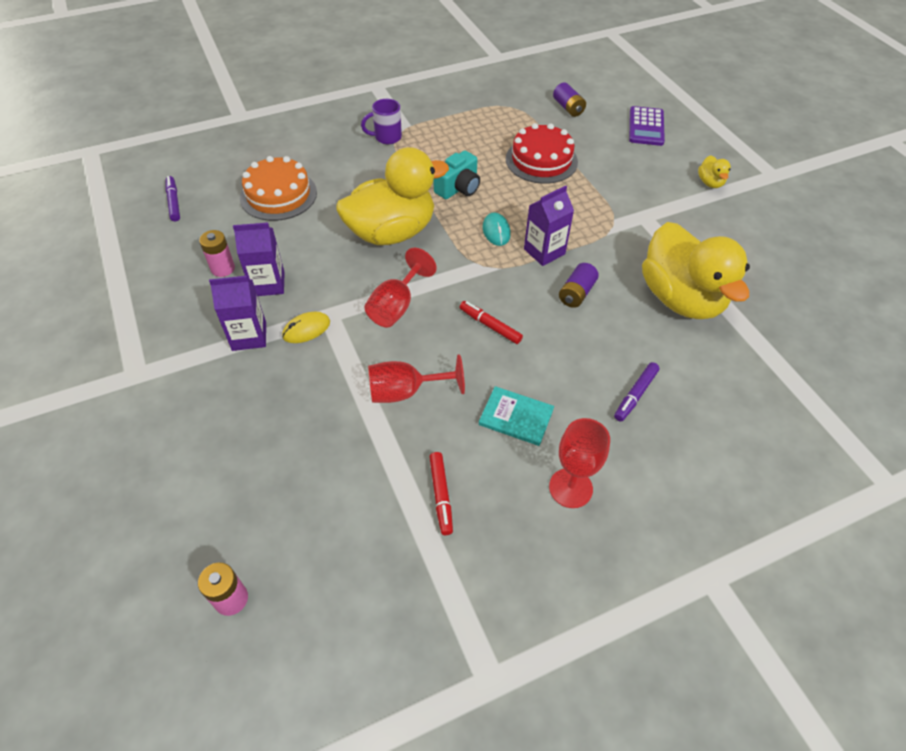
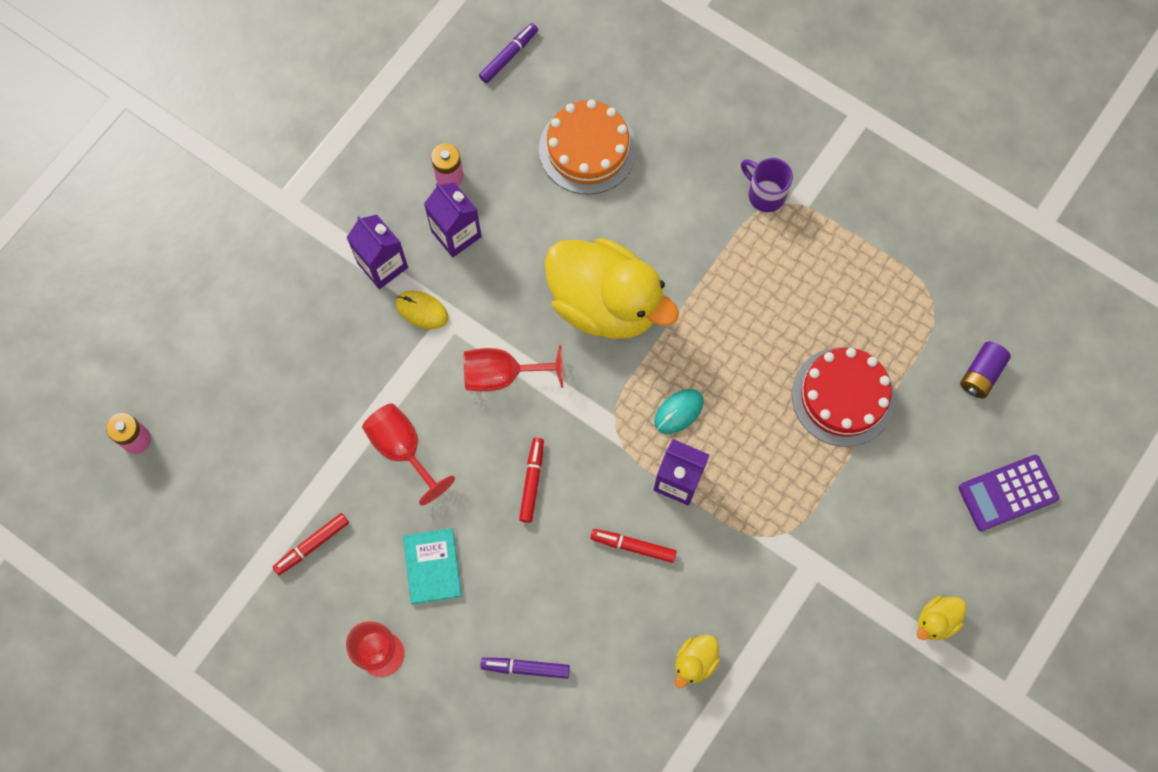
camera: 60 degrees right, 20 degrees up
turquoise camera [434,151,480,199] -> none
purple battery [559,263,599,308] -> red marker [590,529,677,563]
yellow duck [642,222,750,319] -> yellow duck [675,635,720,688], size x0.40

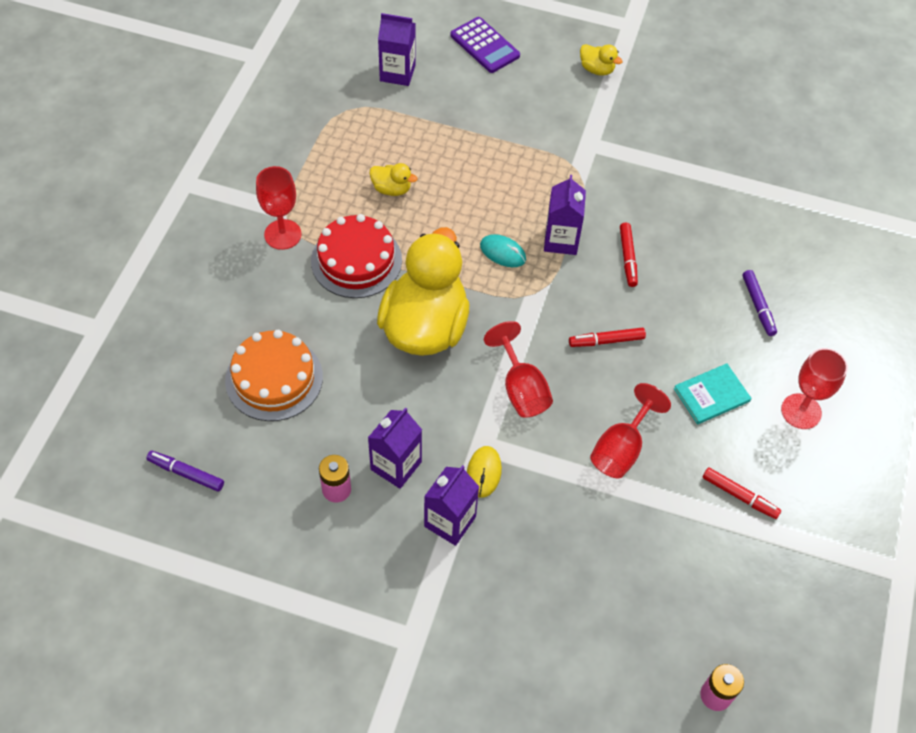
camera: 110 degrees left, 15 degrees down
yellow duck [675,635,720,688] -> yellow duck moved to [369,163,417,196]
purple mug [741,158,793,212] -> red goblet [256,166,302,250]
red cake [792,347,895,447] -> red cake moved to [311,214,402,298]
purple battery [960,342,1011,399] -> purple carton [378,13,416,86]

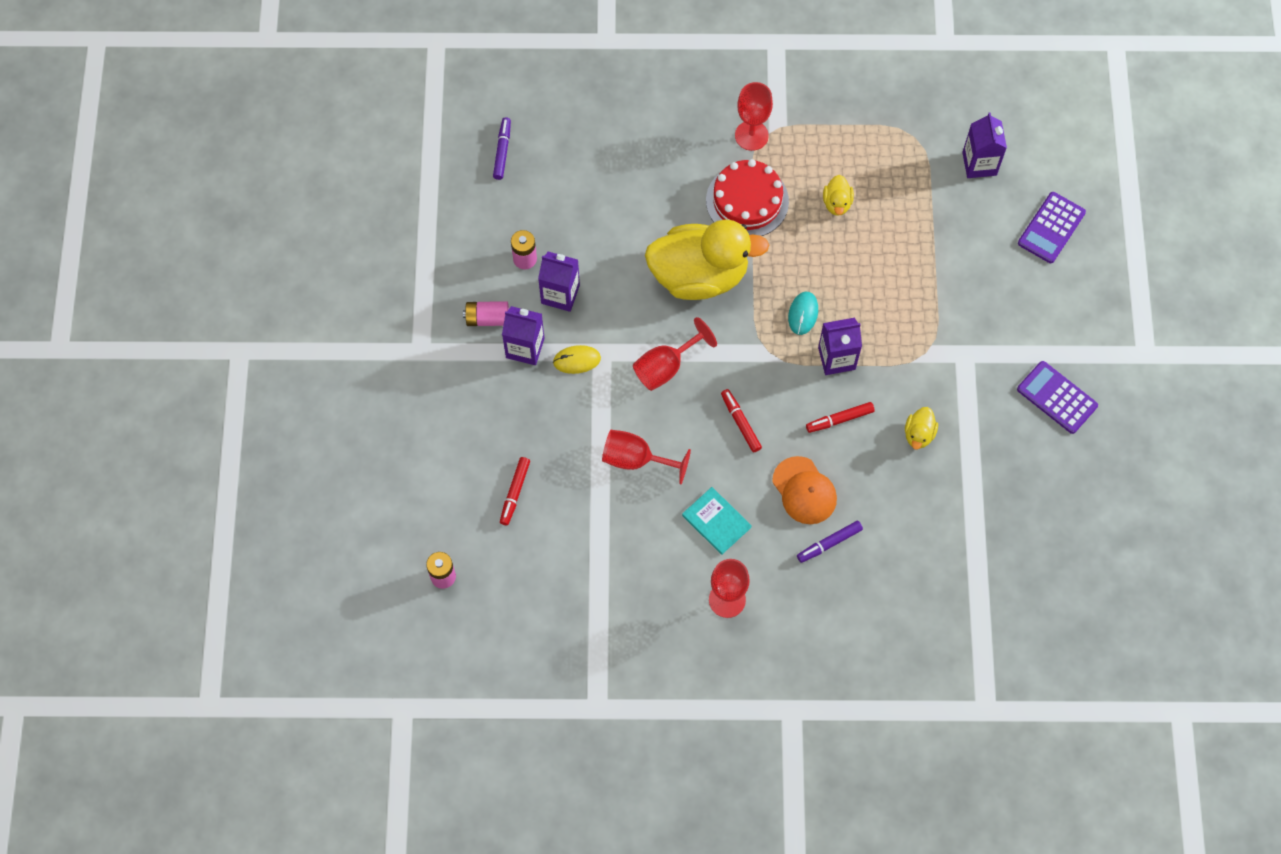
camera: 75 degrees right, 10 degrees up
orange cake [225,330,323,421] -> none
yellow duck [580,44,623,76] -> yellow duck moved to [905,407,938,450]
red marker [702,467,781,519] -> red marker moved to [500,457,530,525]
none -> pink battery [463,301,509,326]
none -> orange cap [772,456,837,524]
none -> purple calculator [1017,361,1098,434]

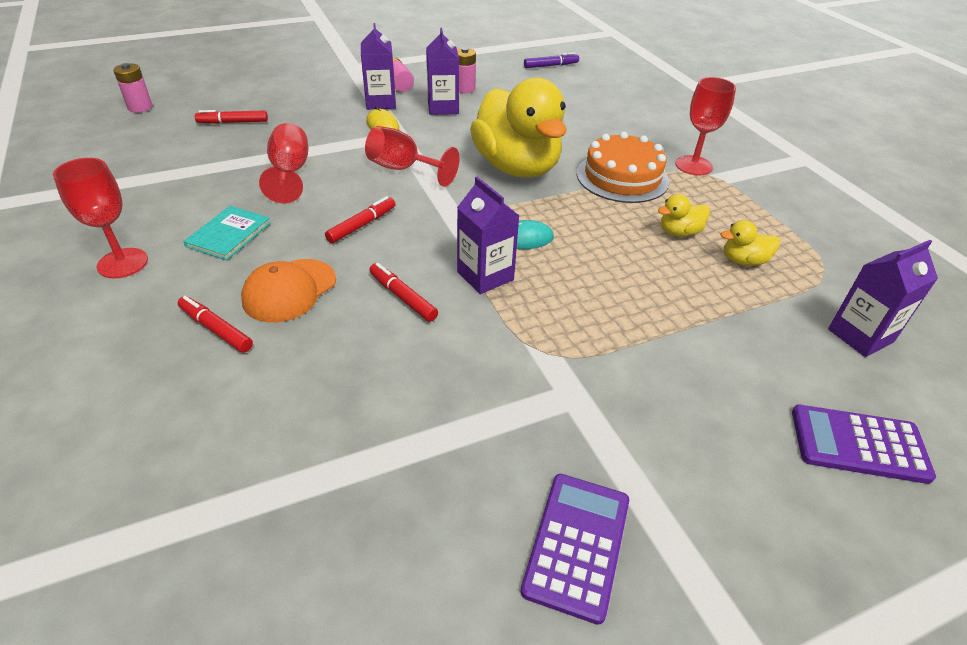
camera: 65 degrees right, 25 degrees down
red cake [706,159,789,236] -> orange cake [576,132,669,203]
purple marker [797,521,863,563] -> red marker [178,296,253,353]
yellow duck [905,407,938,450] -> yellow duck moved to [721,220,780,266]

